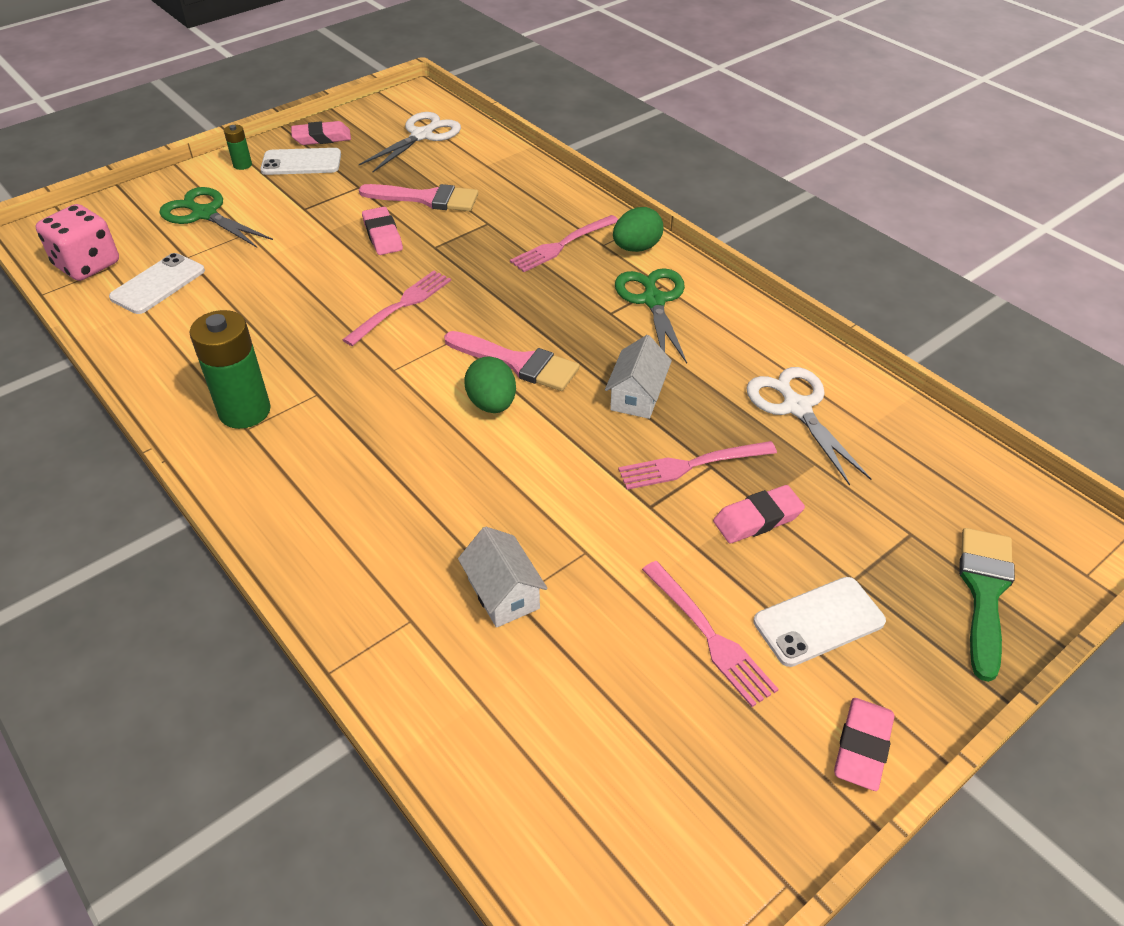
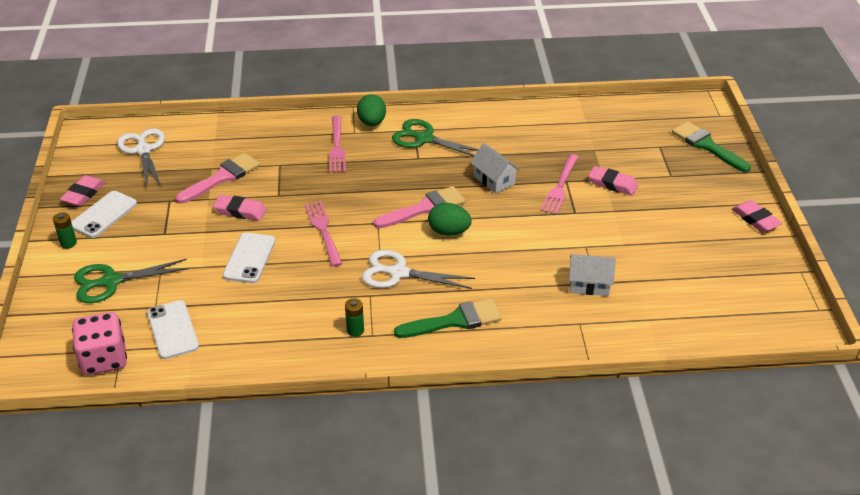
camera: 55 degrees left, 5 degrees down
green battery [189,310,271,429] -> green battery [345,298,364,337], size x0.48
pink fork [642,561,779,707] -> none
pink eraser [713,485,805,543] -> pink eraser turned 75 degrees counterclockwise [588,166,639,196]
white scissors [746,367,871,486] -> white scissors moved to [362,250,475,289]
white phone [753,577,886,667] -> white phone moved to [223,233,275,283]
none -> green brush [394,299,502,338]

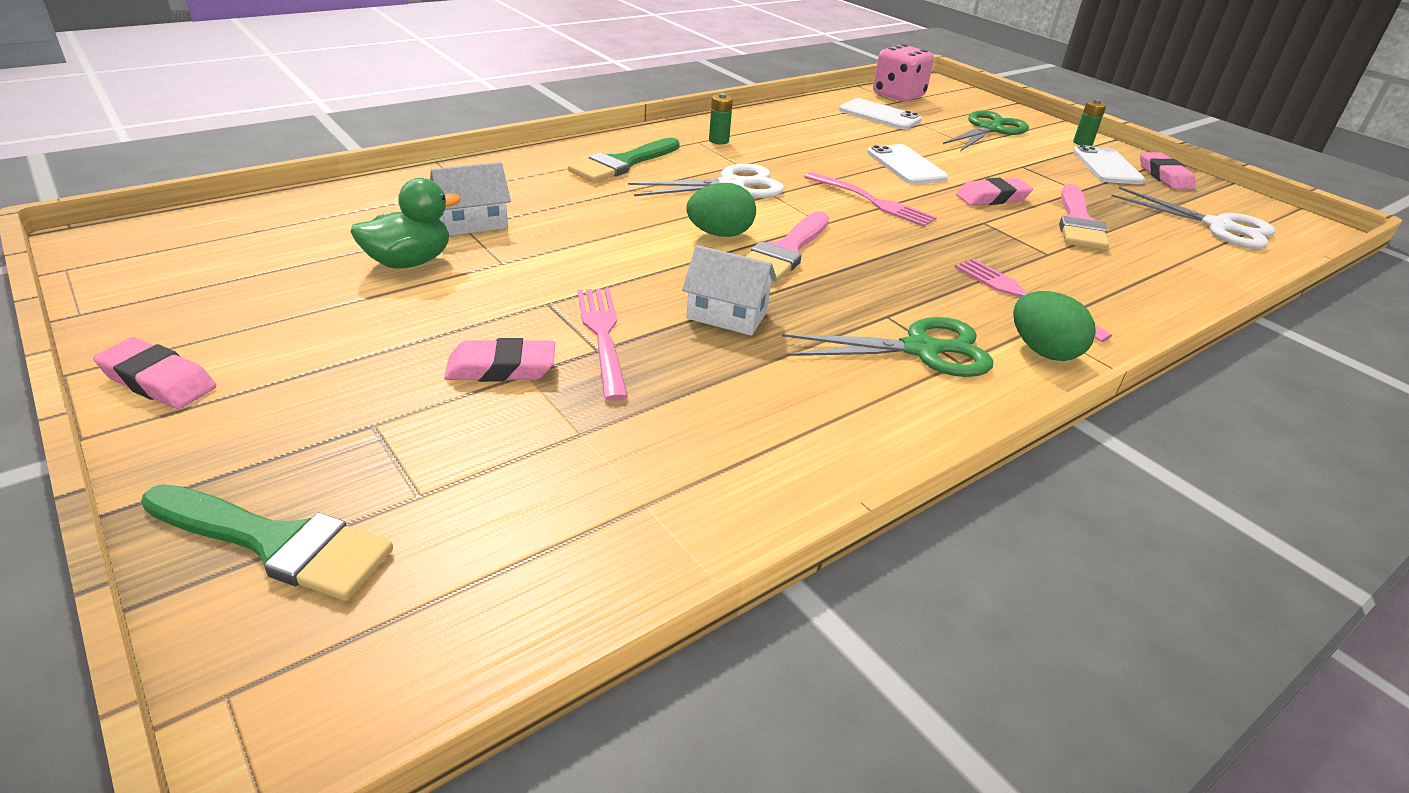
camera: 145 degrees right, 5 degrees down
none -> green duck [351,178,461,269]

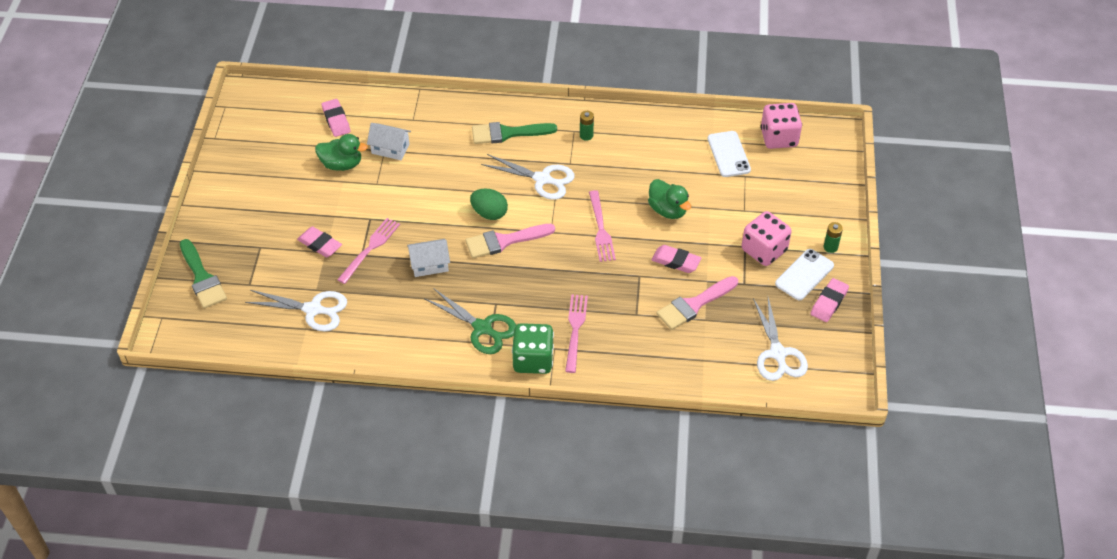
camera: 45 degrees right, 15 degrees up
pink eraser [93,337,216,409] -> pink eraser moved to [322,99,350,137]
white house [682,245,777,336] -> white house turned 75 degrees counterclockwise [407,239,450,277]
white phone [867,144,948,185] -> green duck [648,179,691,219]
green scissors [943,110,1029,151] -> none
green egg [1013,291,1096,361] -> green dice [512,323,554,374]
none -> white scissors [245,290,347,332]
none -> pink dice [742,211,792,266]

